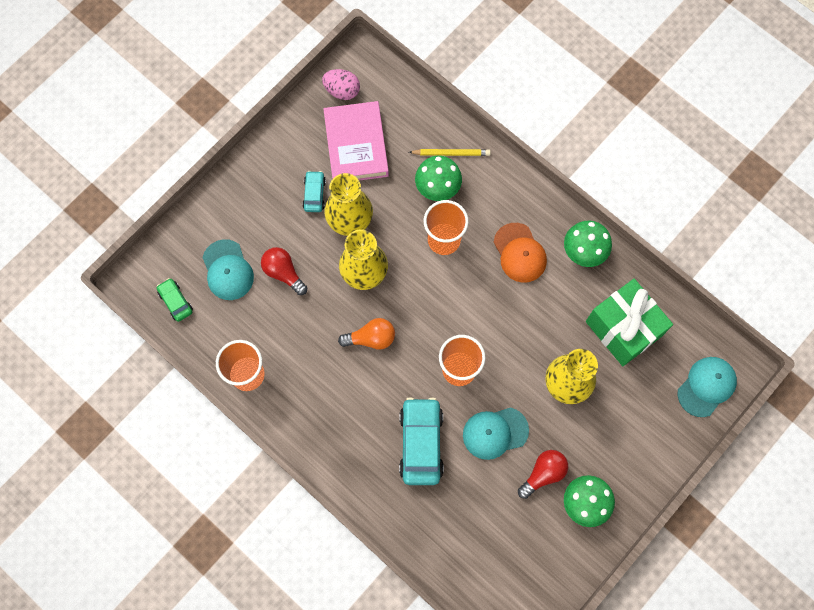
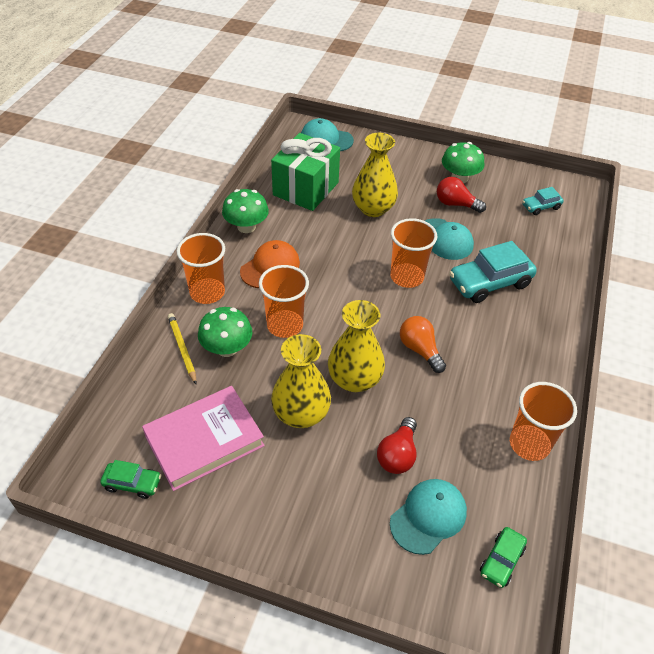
camera: 115 degrees left, 25 degrees down
turquoise car [302,171,326,212] -> turquoise car moved to [522,187,564,215]
pink egg [322,69,360,100] -> green car [100,460,161,499]
none -> orange cup [177,233,225,304]

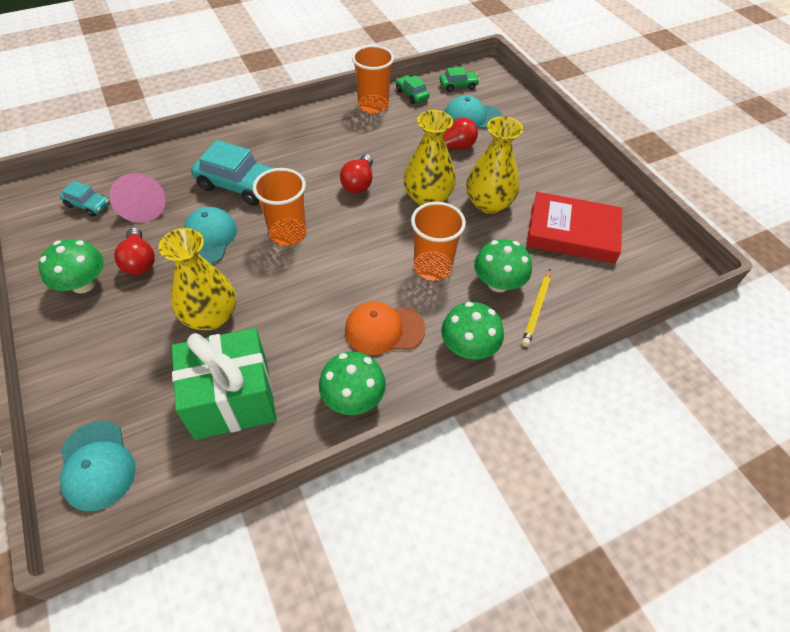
camera: 135 degrees left, 5 degrees up
green car [100,460,161,499] -> green car moved to [396,75,429,104]
pink book [142,386,265,491] -> red book [526,192,622,264]
orange cup [177,233,225,304] -> green mushroom [441,302,504,360]
orange light bulb [400,316,446,373] -> red light bulb [340,154,373,194]
none -> pink cone [110,173,165,223]

